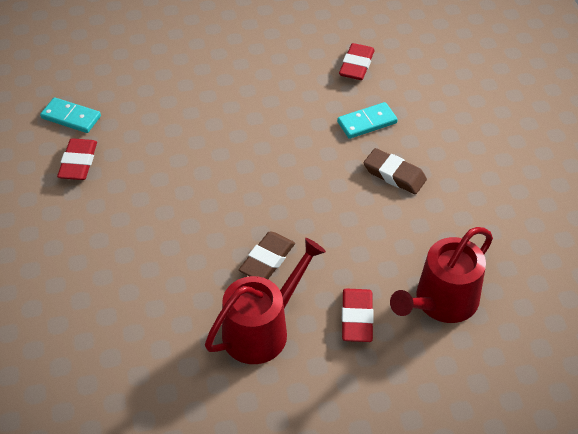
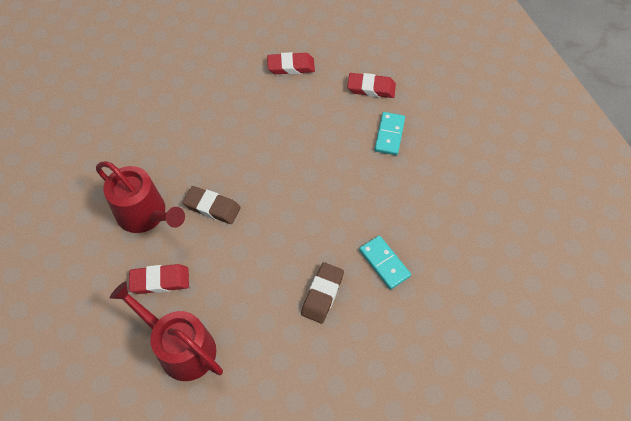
camera: 80 degrees right, 10 degrees up
turquoise domino [40,97,101,133] -> turquoise domino moved to [374,112,405,155]
red eraser [339,43,375,80] -> red eraser moved to [347,73,396,98]

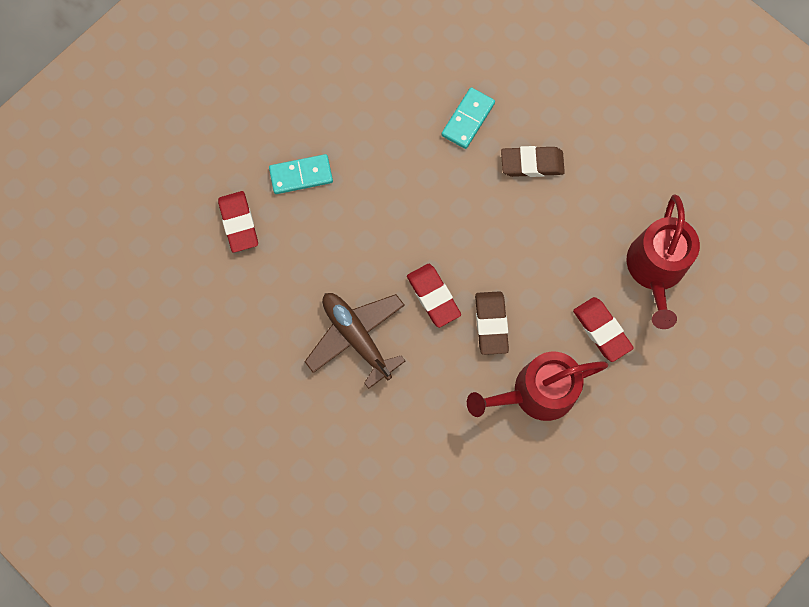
camera: 115 degrees left, 15 degrees up
red watering can [96,161,185,233] -> red watering can turned 120 degrees counterclockwise [467,352,608,421]
red eraser [267,52,315,74] -> red eraser moved to [407,264,461,328]
none -> brown plane [304,293,405,389]

